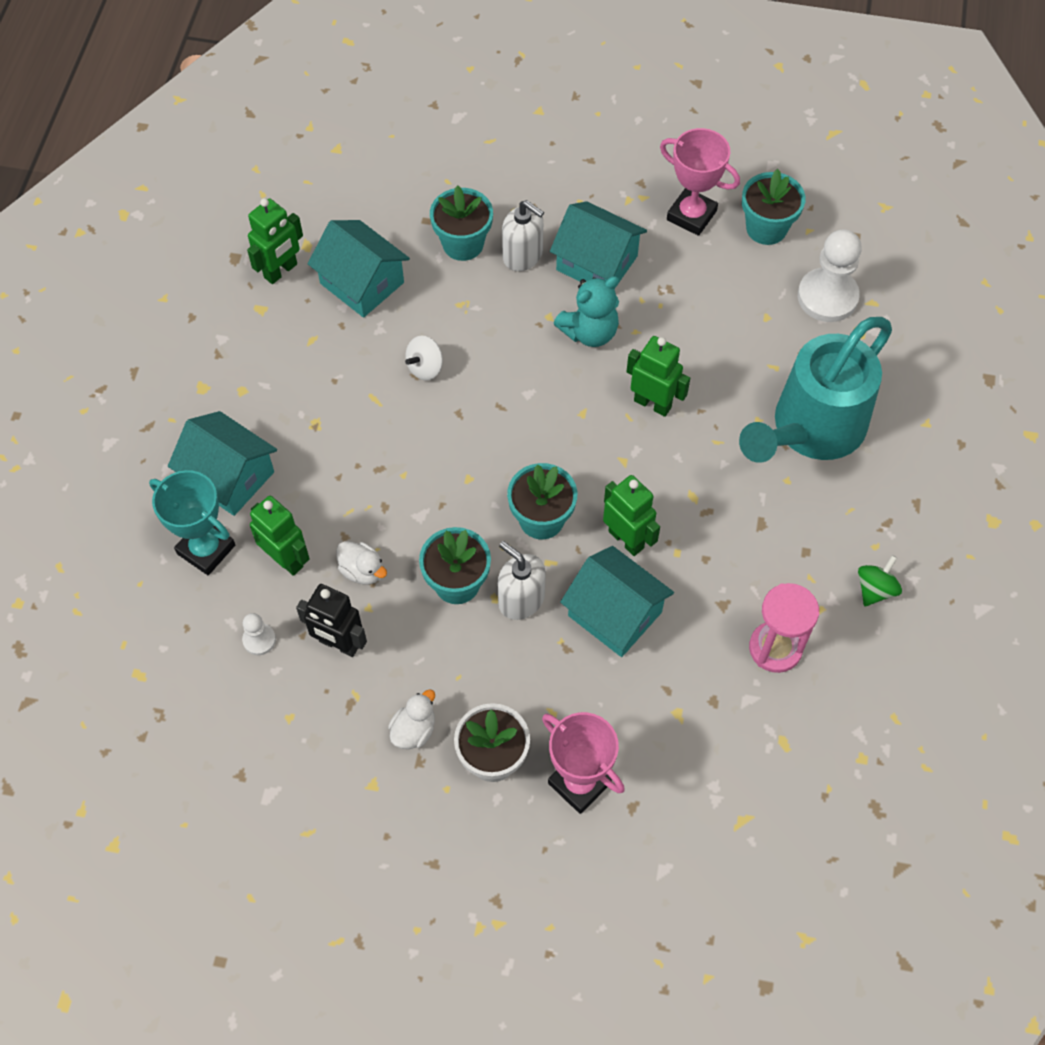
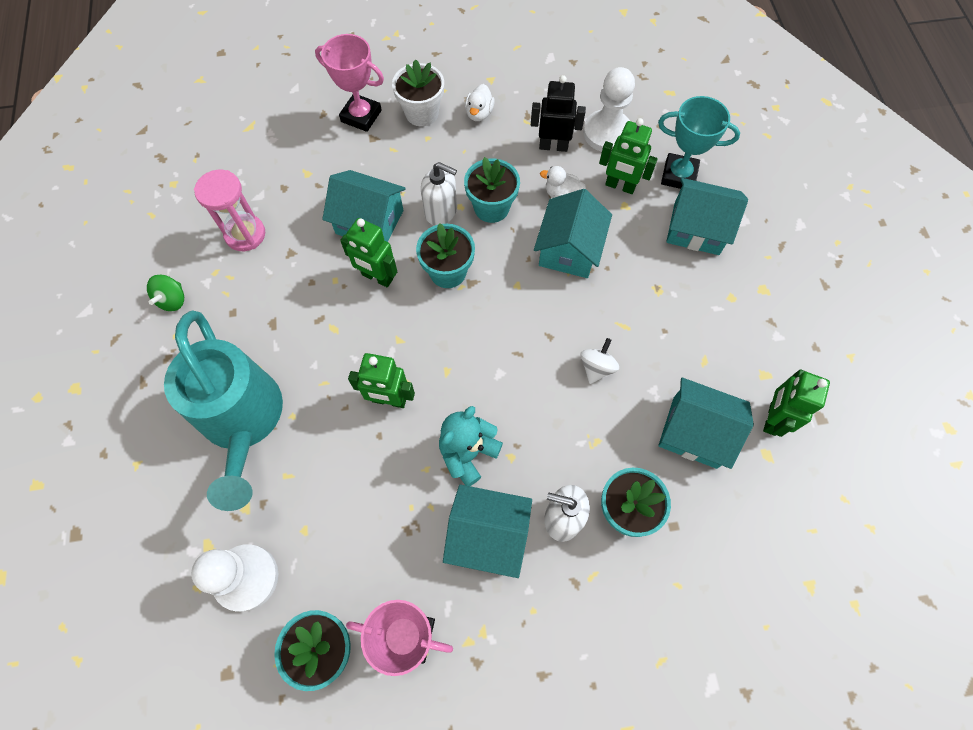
camera: 160 degrees right, 5 degrees up
white pawn [242,613,276,655] -> white pawn [583,67,635,152], size x2.07
turquoise watering can [739,317,892,463] -> turquoise watering can turned 135 degrees clockwise [164,310,283,511]
none -> turquoise house [534,189,612,278]

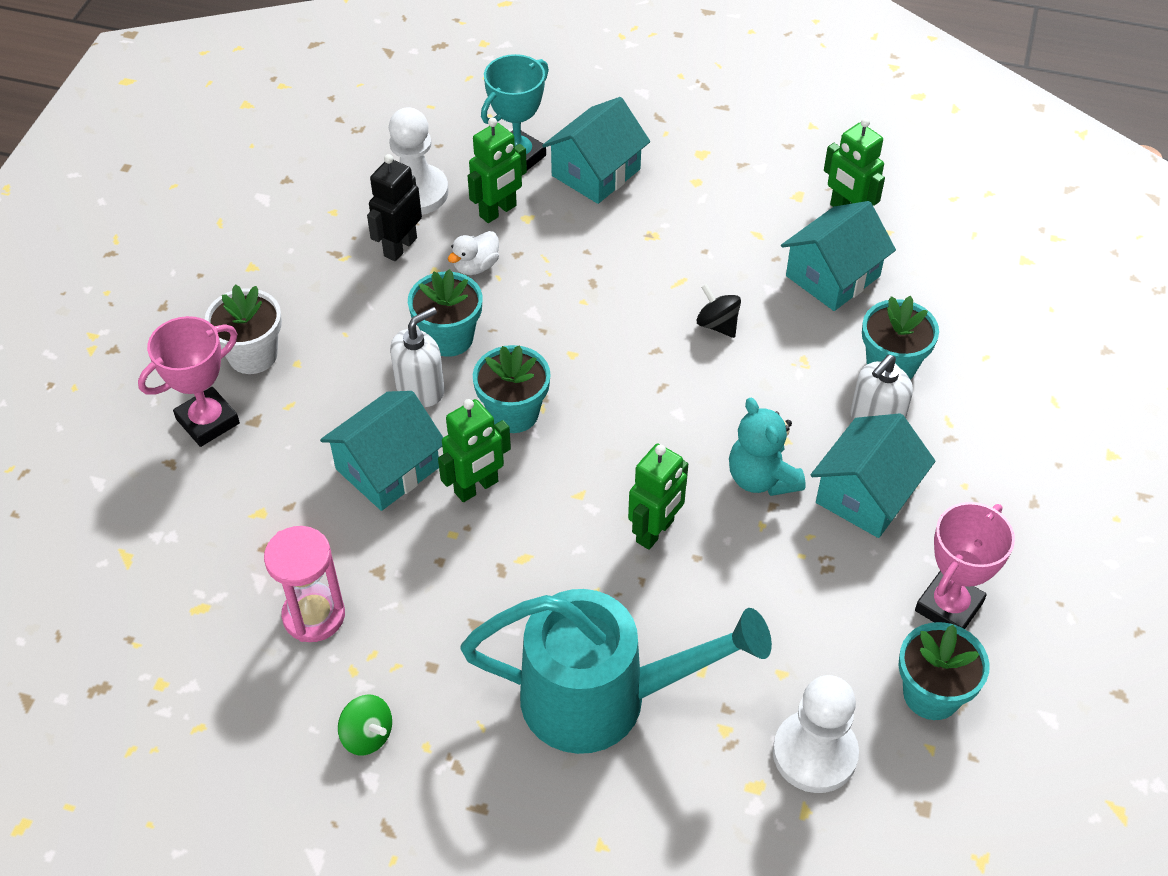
camera: 65 degrees left, 15 degrees down
white duck [465,84,495,121] -> none
turquoise house [534,189,612,278] -> none
white spinning top [580,338,619,384] -> black spinning top [697,284,741,338]

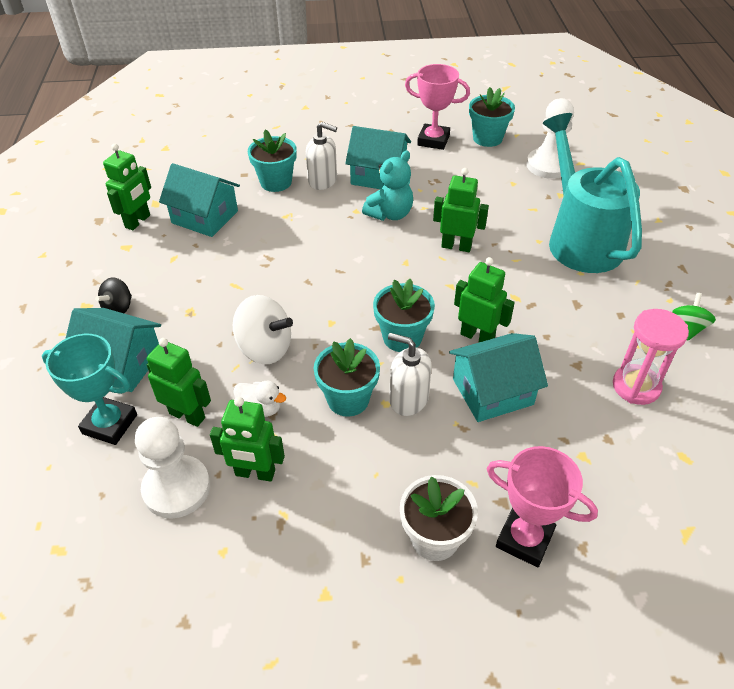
camera: 110 degrees left, 5 degrees down
turquoise house [320,391,443,511] -> turquoise house turned 45 degrees counterclockwise [449,333,548,422]
black robot [367,154,422,261] -> green robot [210,397,285,482]
black spinning top [697,284,741,338] -> black spinning top moved to [95,278,132,313]
none -> white spinning top [233,295,293,364]

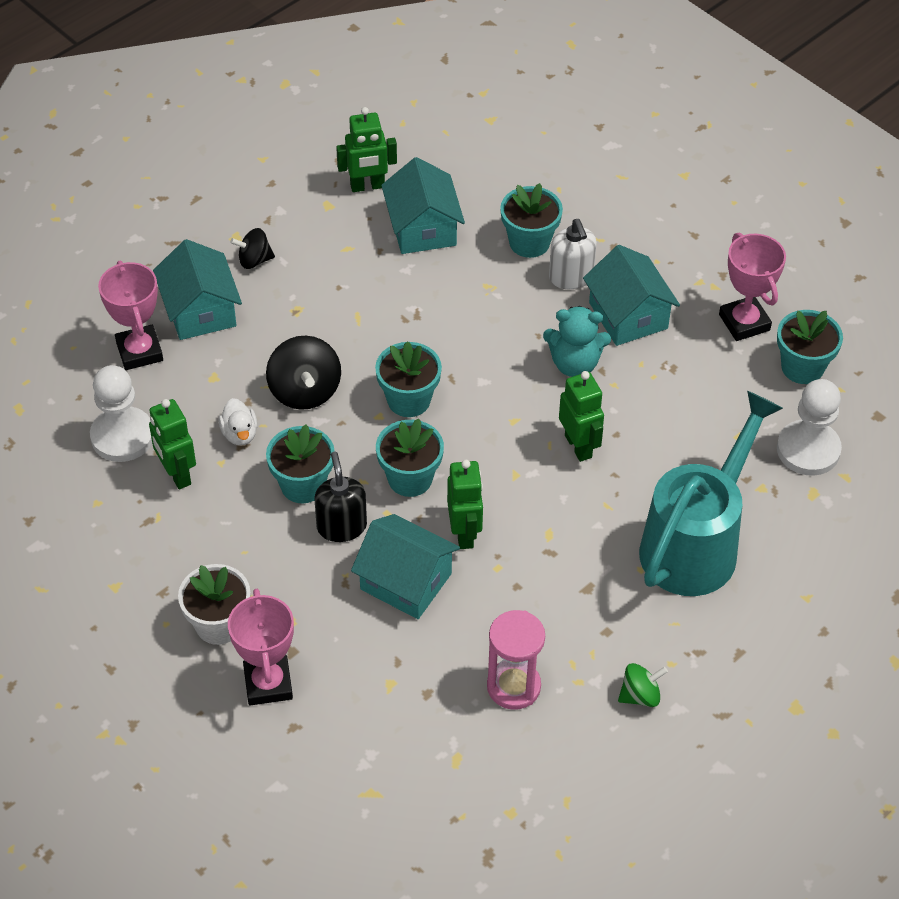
camera: 50 degrees right, 5 degrees up
turquoise trophy [42,334,137,445] -> pink trophy [98,261,163,370]
green robot [147,338,211,427] -> none
white spinning top [233,295,293,364] -> black spinning top [266,336,341,410]
white soap dispenser [388,333,432,416] -> black soap dispenser [314,452,367,542]
none -> turquoise flower pot [375,341,442,417]

